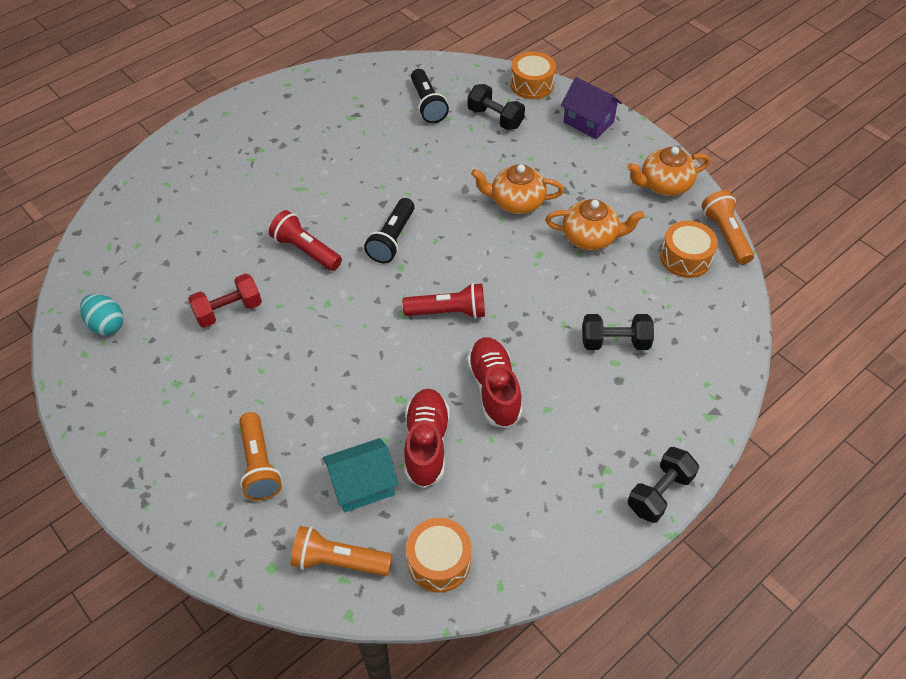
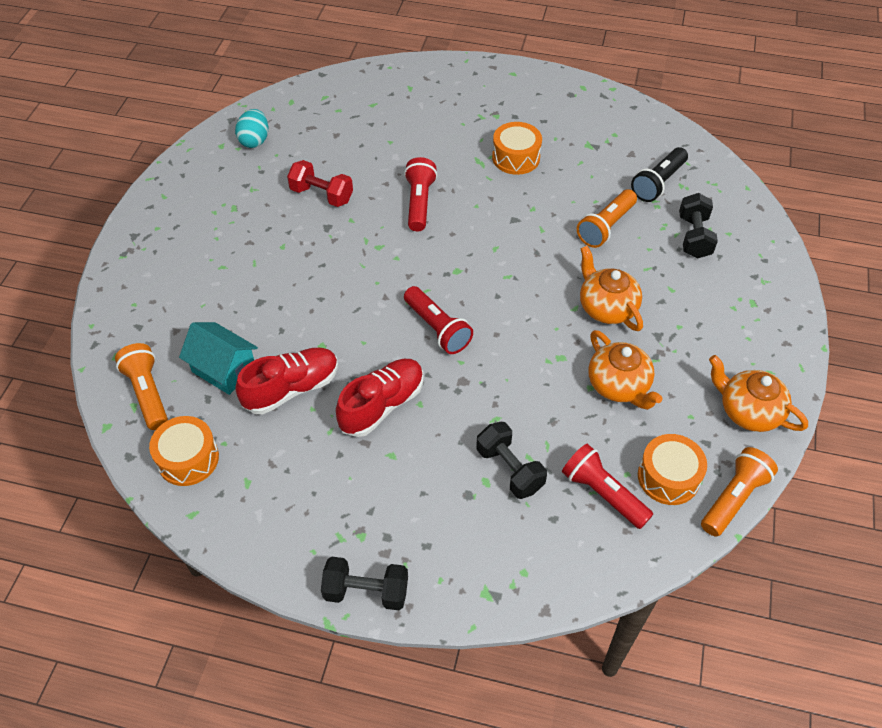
camera: 55 degrees right, 0 degrees up
orange flashlight [239,412,282,501] -> orange flashlight moved to [577,189,637,248]
black flashlight [364,198,415,263] -> none
orange drum [510,51,556,99] -> orange drum moved to [492,122,542,175]
purple house [561,77,622,139] -> none
none -> red flashlight [562,444,653,529]

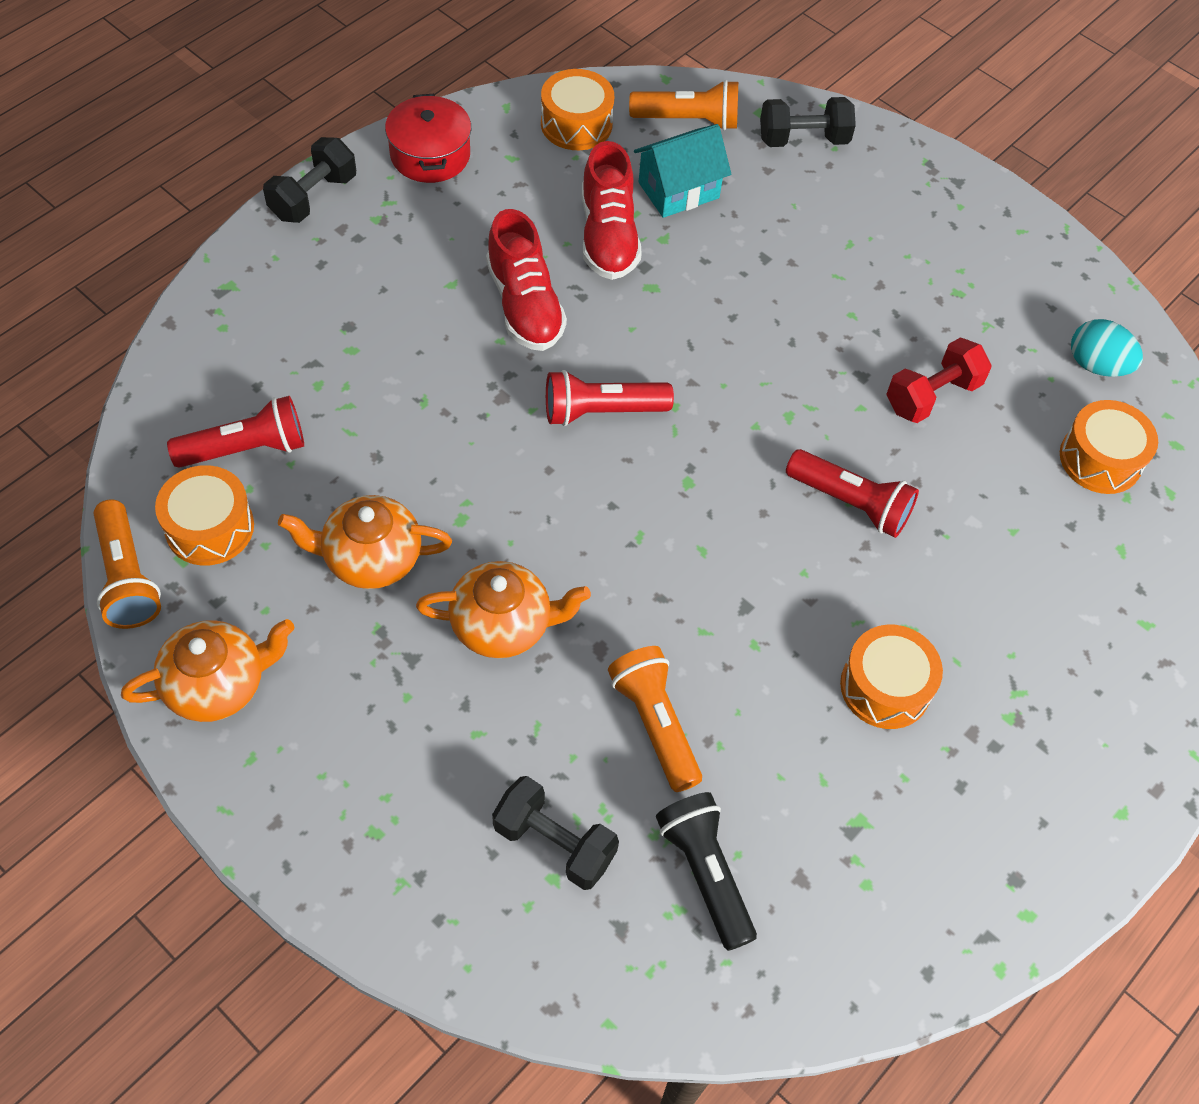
camera: 115 degrees right, 5 degrees up
black dumbbell [476,422,547,499] -> black dumbbell moved to [760,97,856,147]
none -> red pot [385,94,471,183]
none -> orange drum [1060,400,1158,494]

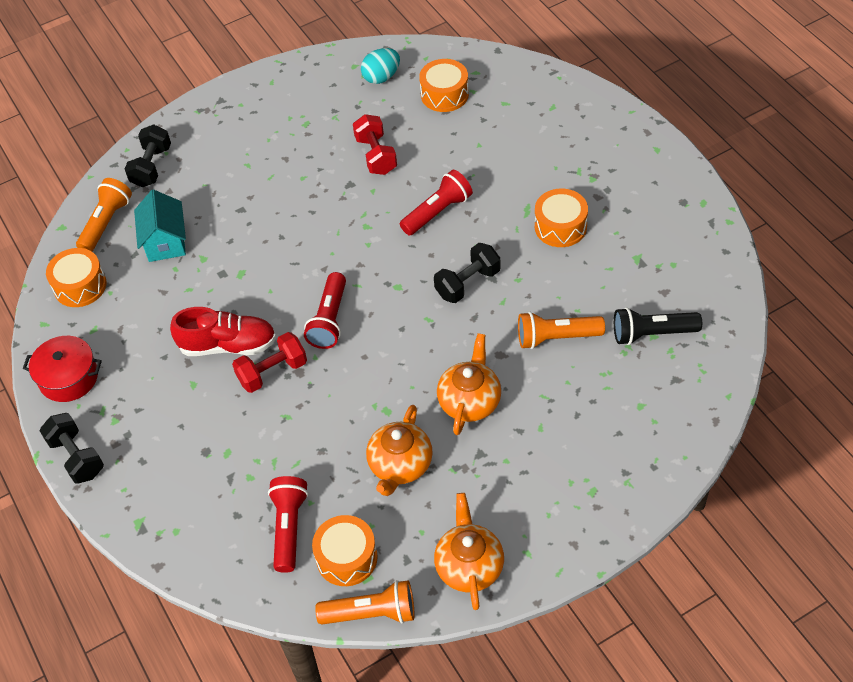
camera: 65 degrees left, 5 degrees down
black dumbbell [492,776,619,890] -> black dumbbell moved to [434,243,501,303]
red shoe [582,141,642,280] -> none
none -> red dumbbell [232,332,307,393]

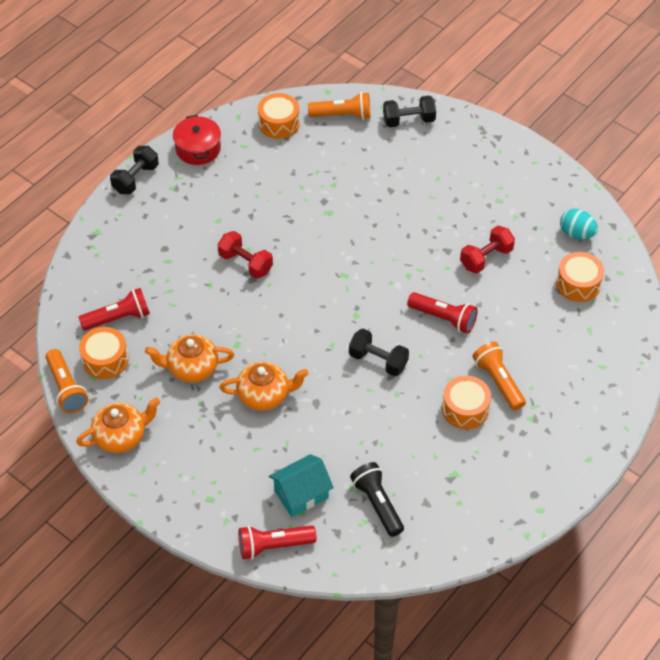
camera: 65 degrees right, 0 degrees up
turquoise house [134,190,186,262] -> turquoise house moved to [269,454,334,517]
red shoe [170,307,276,356] -> none
red flashlight [304,272,346,349] -> red flashlight moved to [239,525,317,559]
orange flashlight [518,312,605,349] -> orange flashlight moved to [472,342,526,411]

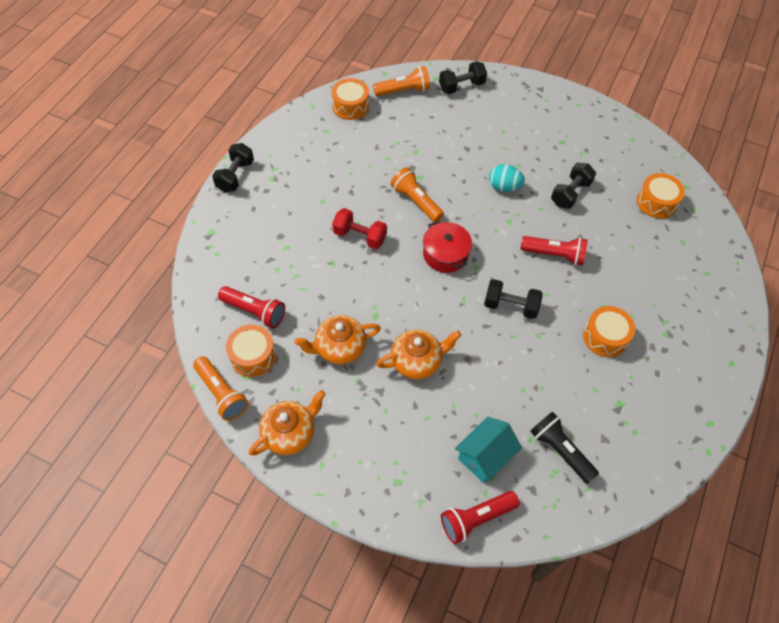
camera: 15 degrees left, 5 degrees up
red flashlight [78,288,150,331] -> red flashlight turned 60 degrees clockwise [218,286,285,328]
red pot [173,115,221,165] -> red pot moved to [423,220,472,273]
red dumbbell [460,225,515,273] -> black dumbbell [551,163,596,209]
orange flashlight [472,342,526,411] -> orange flashlight moved to [390,167,444,222]
turquoise egg [560,209,598,239] -> turquoise egg moved to [489,164,525,192]

